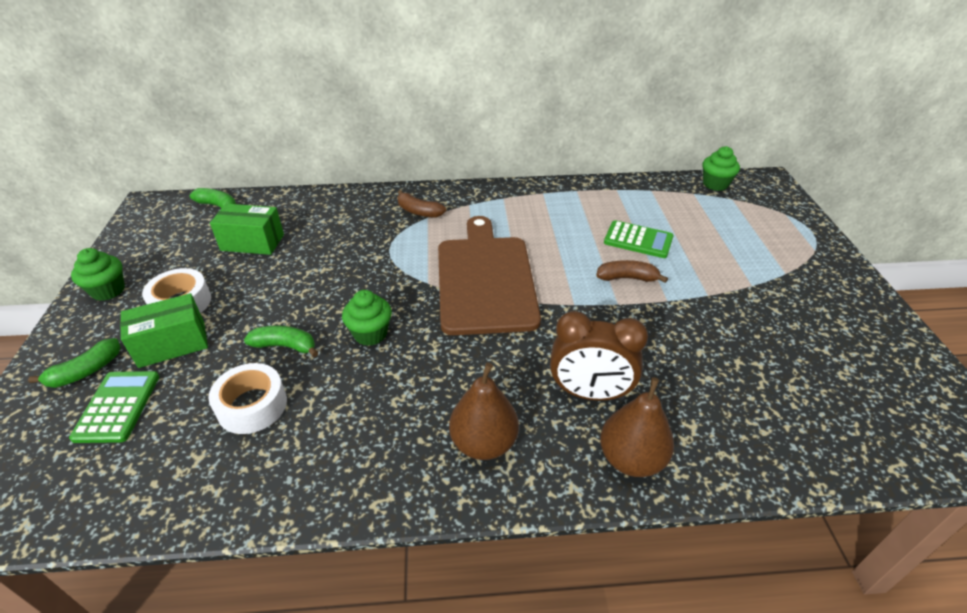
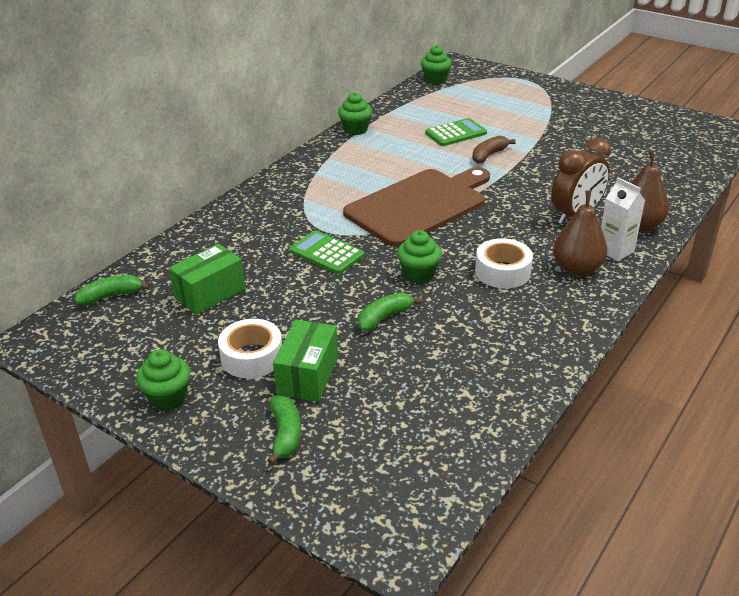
camera: 50 degrees left, 5 degrees down
green calculator [69,371,159,443] -> green calculator moved to [289,230,364,274]
white tape [208,363,287,434] -> white tape moved to [475,238,533,288]
brown banana [397,190,446,218] -> none
brown cutting board [438,216,541,335] -> brown cutting board turned 105 degrees clockwise [343,167,490,247]
none -> green cupcake [338,92,372,135]
none -> white carton [601,177,645,261]

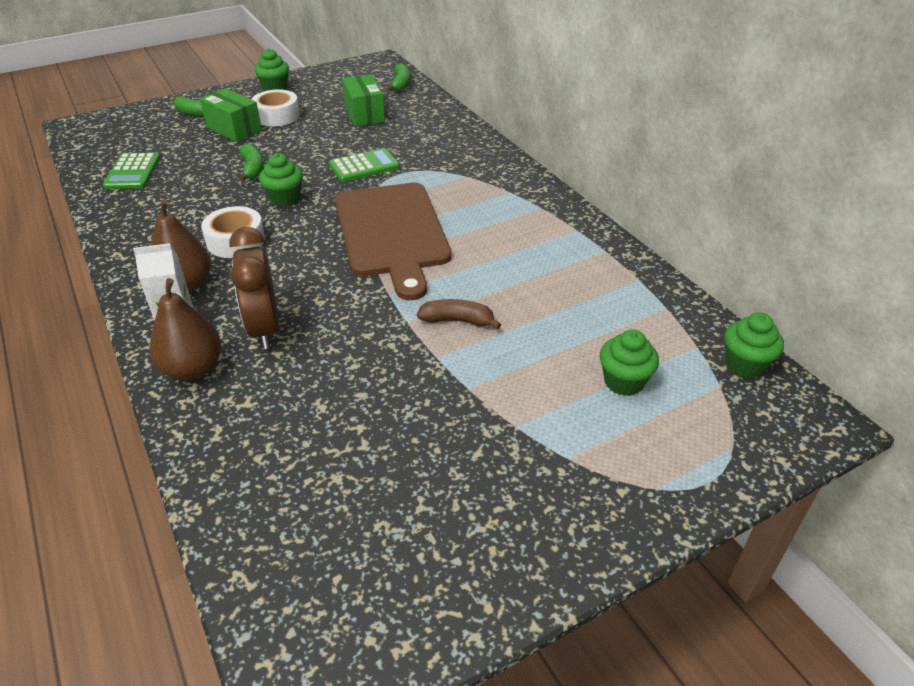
camera: 115 degrees right, 5 degrees up
green cupcake [338,92,372,135] -> green cupcake moved to [600,329,659,396]
green calculator [425,118,487,146] -> green calculator moved to [103,152,160,189]
brown banana [472,136,516,164] -> brown banana turned 60 degrees counterclockwise [417,299,501,329]

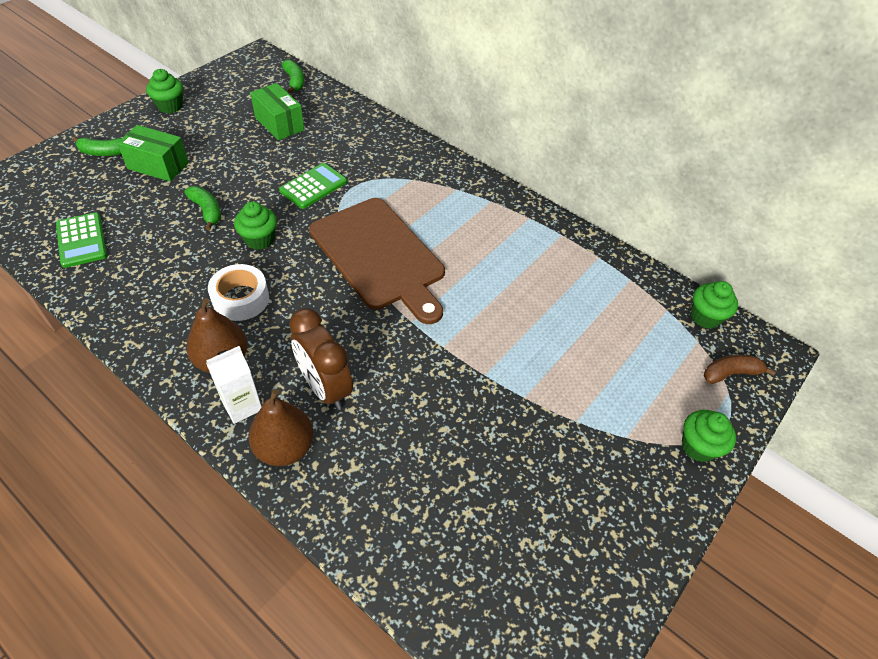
camera: 25 degrees left, 10 degrees up
white tape [251,89,300,126] -> none
brown banana [417,299,501,329] -> brown banana moved to [704,355,776,384]
green cupcake [600,329,659,396] -> green cupcake moved to [682,410,736,462]

